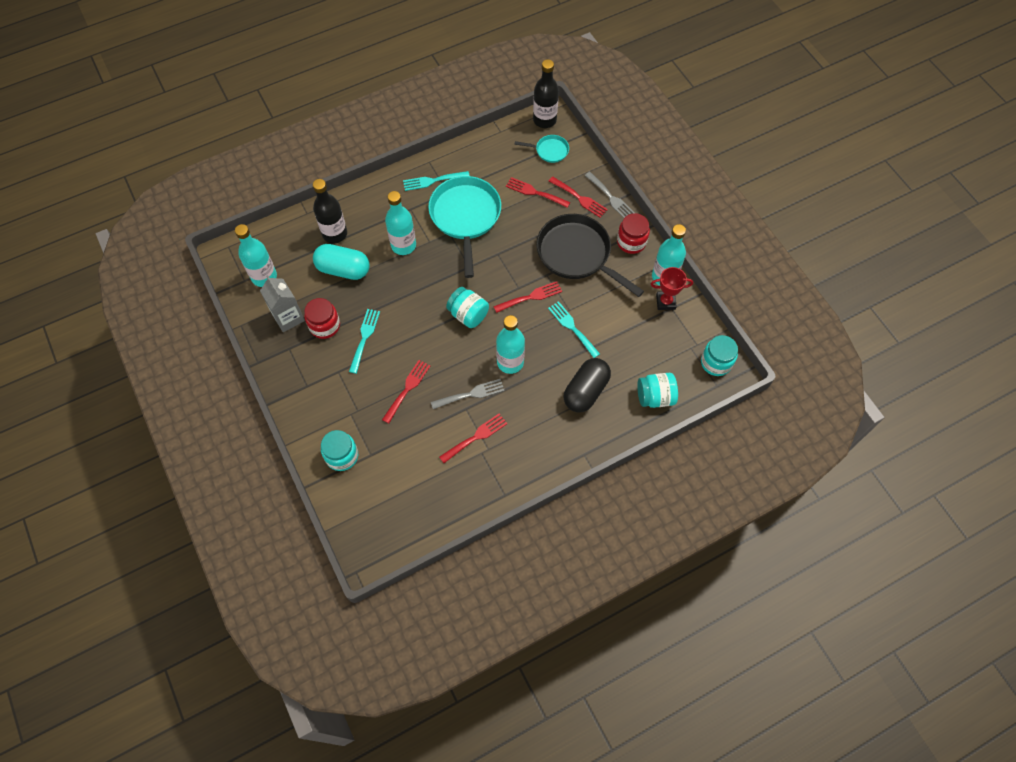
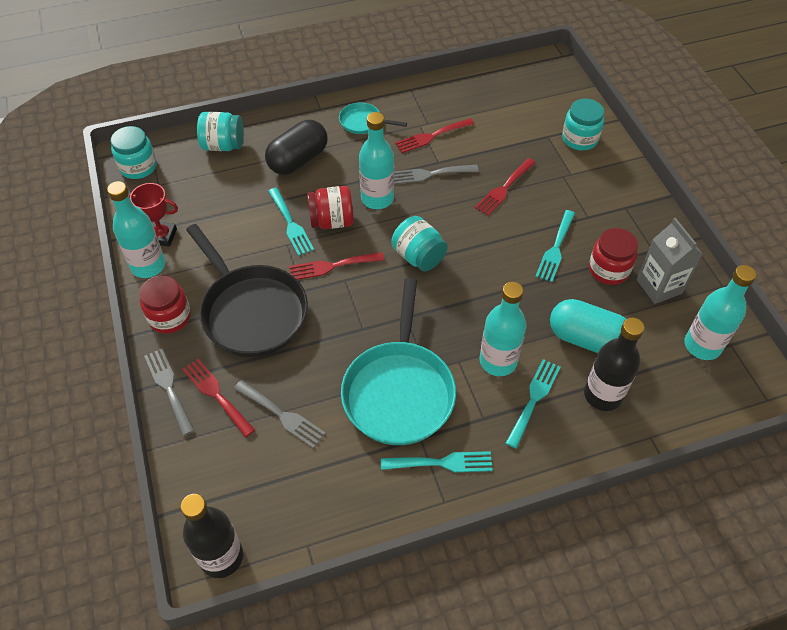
camera: 170 degrees left, 10 degrees down
red fork [506,177,570,208] -> grey fork [234,380,326,448]
turquoise pan [515,135,569,163] -> turquoise pan moved to [339,102,407,134]
none -> red jar [307,186,354,229]
none -> turquoise fork [506,359,560,449]

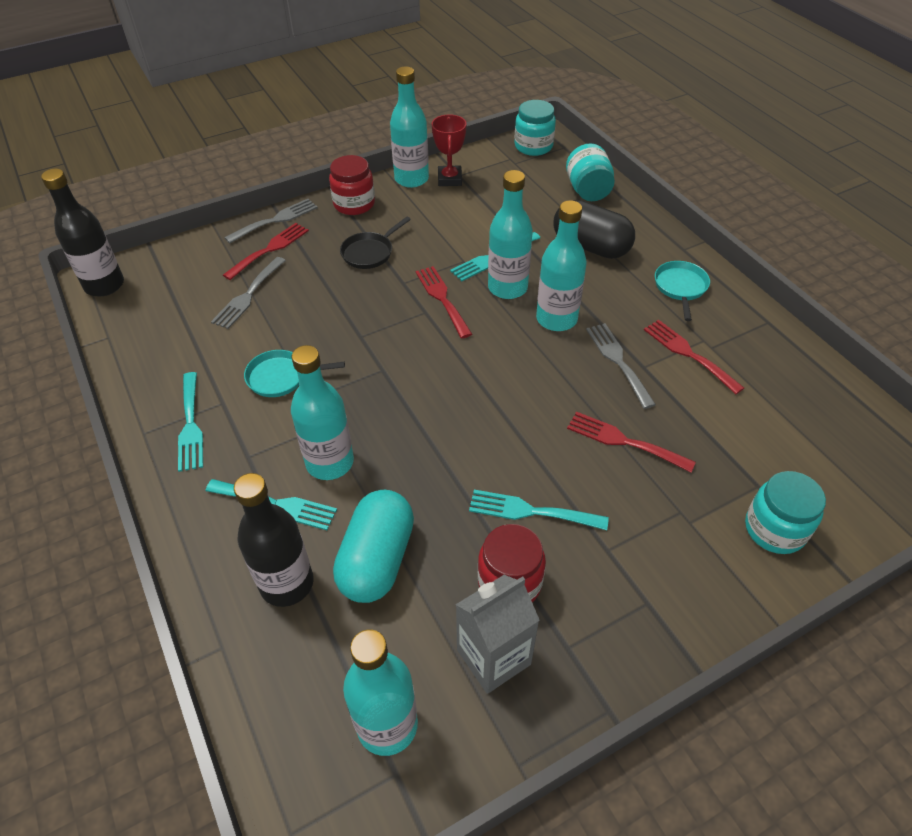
camera: 80 degrees right, 5 degrees down
black pan [186,224,308,357] -> black pan [340,217,411,269], size x0.47
red jar [307,186,354,229] -> turquoise bottle [488,170,533,299]
turquoise pan [341,278,456,445] -> turquoise pan [244,350,345,397], size x0.47
turquoise jar [391,216,448,271] -> none

